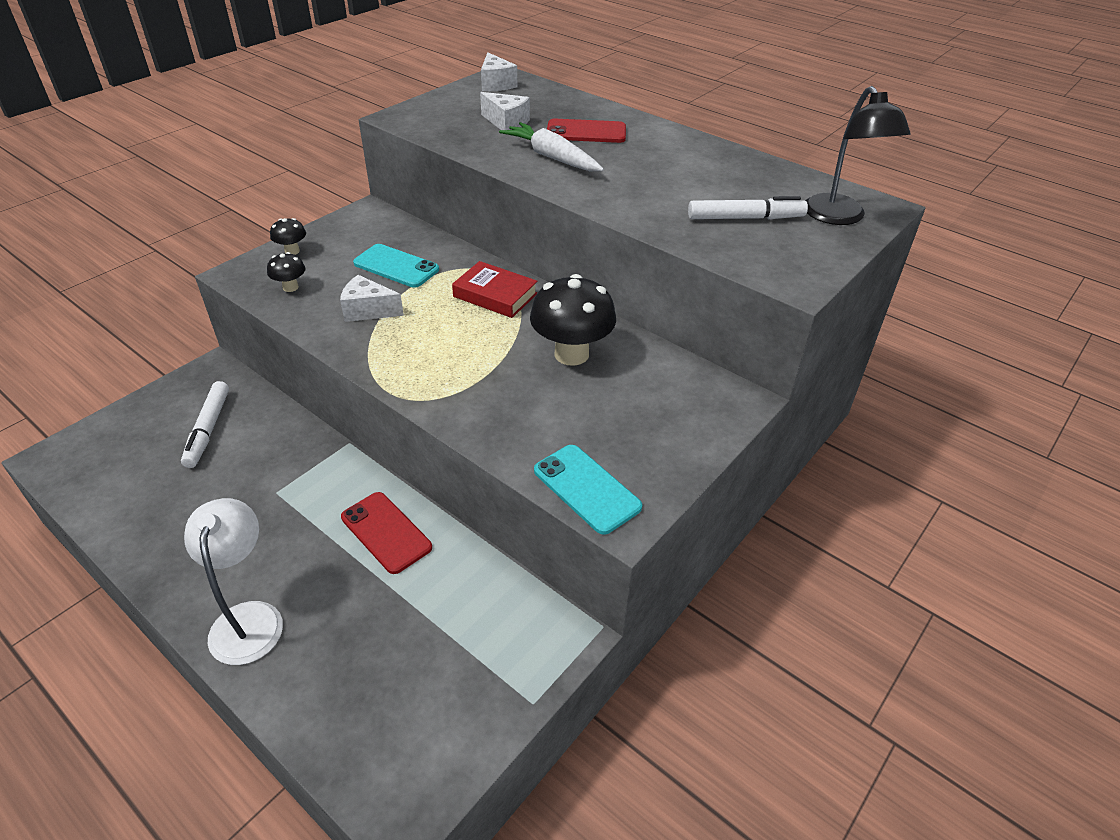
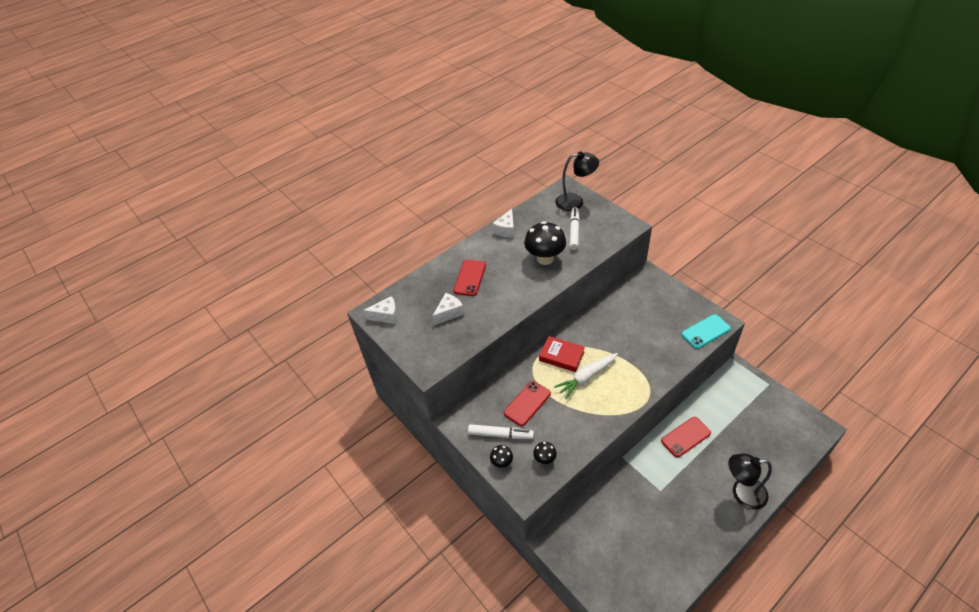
camera: 75 degrees left, 5 degrees up
white marker [181,381,229,468] -> white marker moved to [468,424,534,439]
white lamp [184,498,283,665] -> black lamp [728,454,772,510]
white cheese [340,275,404,322] -> white cheese moved to [492,209,514,237]
turquoise phone [353,244,439,288] -> red phone [504,381,551,426]
red book [452,261,538,318] -> red book turned 75 degrees clockwise [539,336,585,372]
white carrot [499,122,604,171] -> white carrot moved to [554,353,618,399]
black mushroom [530,274,616,366] -> black mushroom moved to [524,221,566,265]

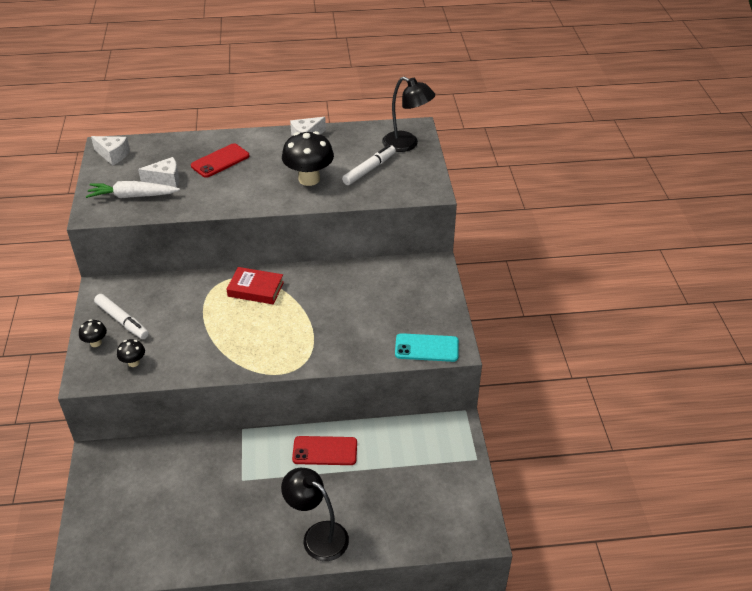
camera: 30 degrees right, 5 degrees down
red phone [504,381,551,426] -> none
red book [539,336,585,372] -> red book turned 45 degrees counterclockwise [227,267,284,304]
white carrot [554,353,618,399] -> white carrot moved to [86,181,180,198]

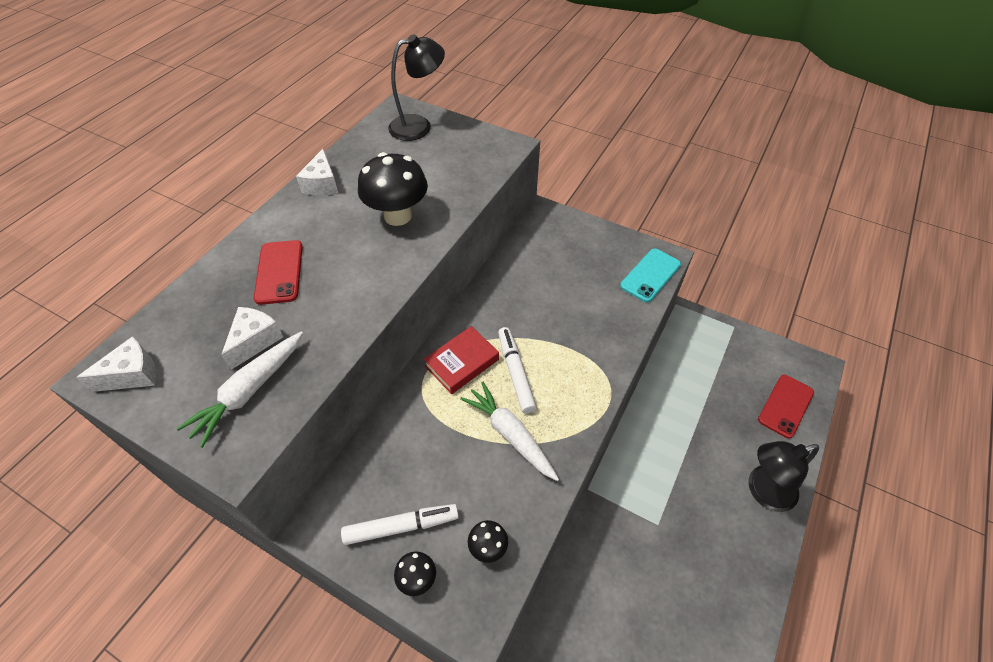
camera: 55 degrees left, 10 degrees up
red phone [292,436,357,465] -> red phone moved to [758,375,814,439]
white marker [342,145,396,185] -> white marker moved to [498,327,537,414]
none -> white carrot [460,382,559,481]

